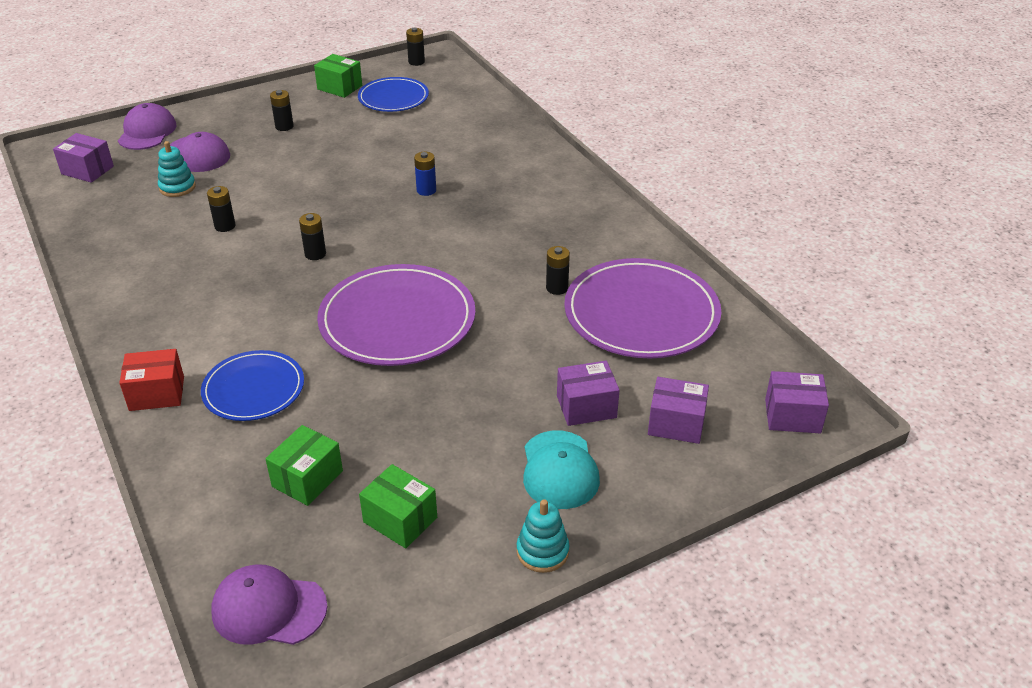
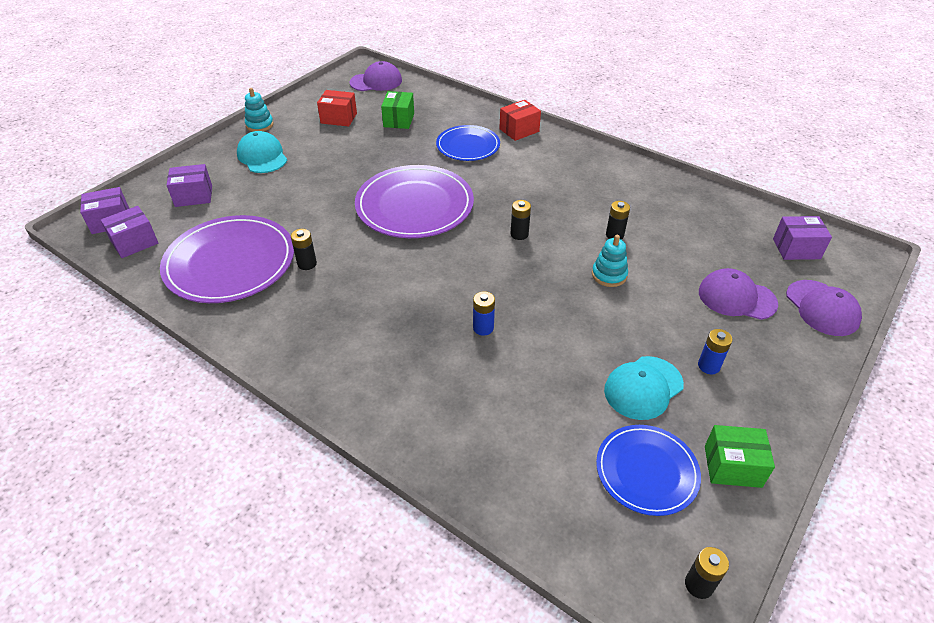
camera: 155 degrees right, 5 degrees up
turquoise stacking toy [158,141,196,197] -> turquoise stacking toy moved to [592,235,628,287]
black battery [270,90,294,131] -> blue battery [698,329,732,374]
green box [359,464,437,548] -> red box [317,90,357,127]
purple box [557,361,620,426] -> purple box moved to [101,206,158,258]
none -> turquoise cap [604,356,684,420]

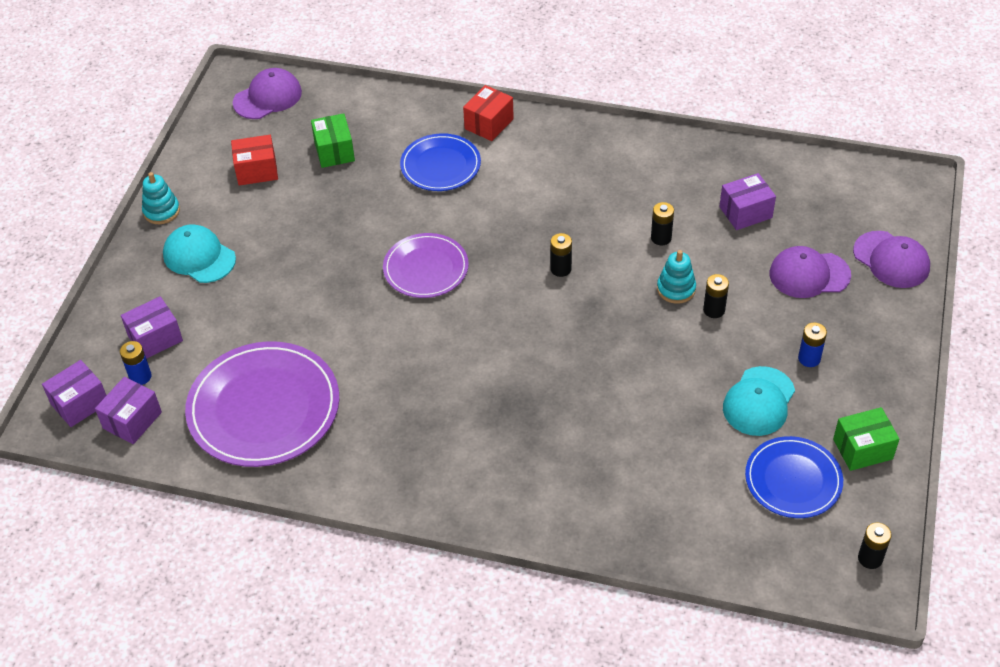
camera: 20 degrees left, 5 degrees up
black battery [291,229,317,270] -> black battery moved to [703,274,729,318]
purple plate [355,165,474,238] -> purple plate [383,233,469,298], size x0.60
blue battery [473,291,495,336] -> blue battery moved to [120,341,152,385]
purple box [773,216,832,260] -> purple box moved to [719,173,776,230]

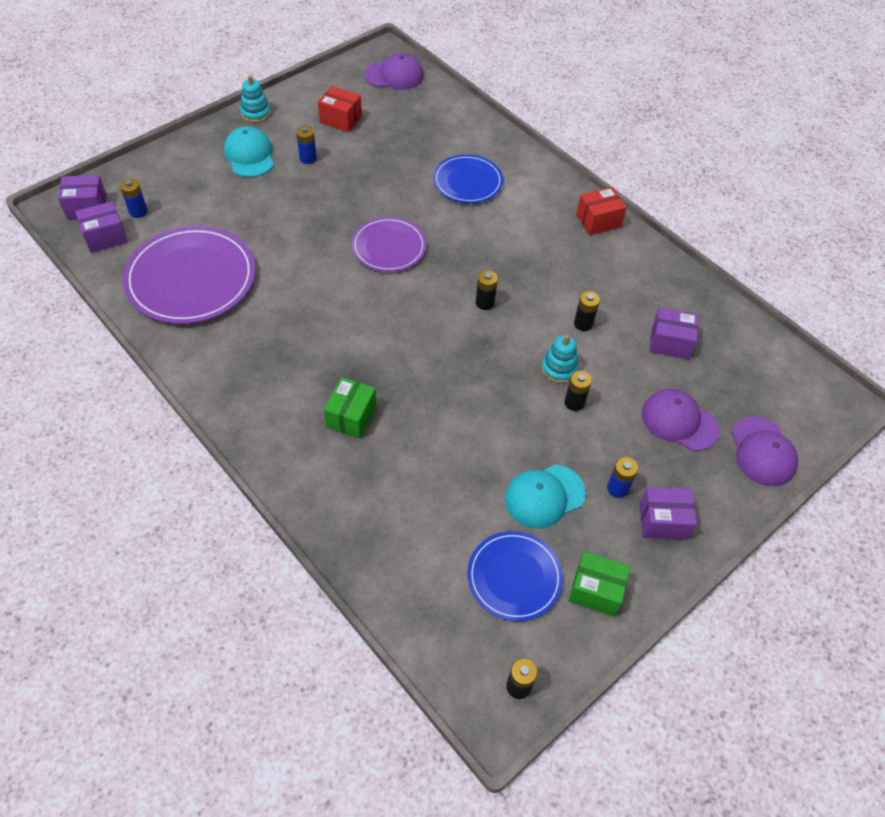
camera: 30 degrees right, 5 degrees up
purple box [121,296,183,359] -> purple box moved to [639,487,697,540]
green box [311,113,355,168] -> green box moved to [324,377,376,439]
red box [463,85,514,141] -> red box moved to [576,187,627,235]
none -> blue battery [296,126,317,164]

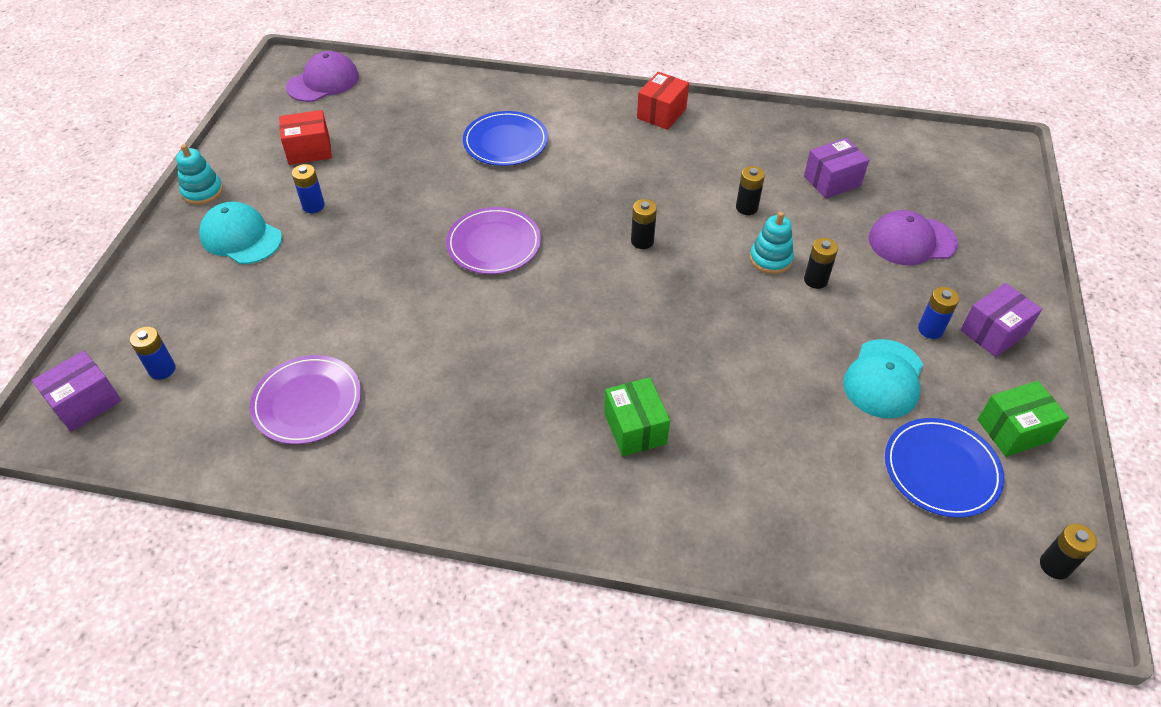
camera: 35 degrees left, 5 degrees down
purple box [75,201,128,253] -> none
purple plate [123,226,255,324] -> purple plate [250,355,361,444], size x0.60
purple cap [731,416,798,486] -> none

